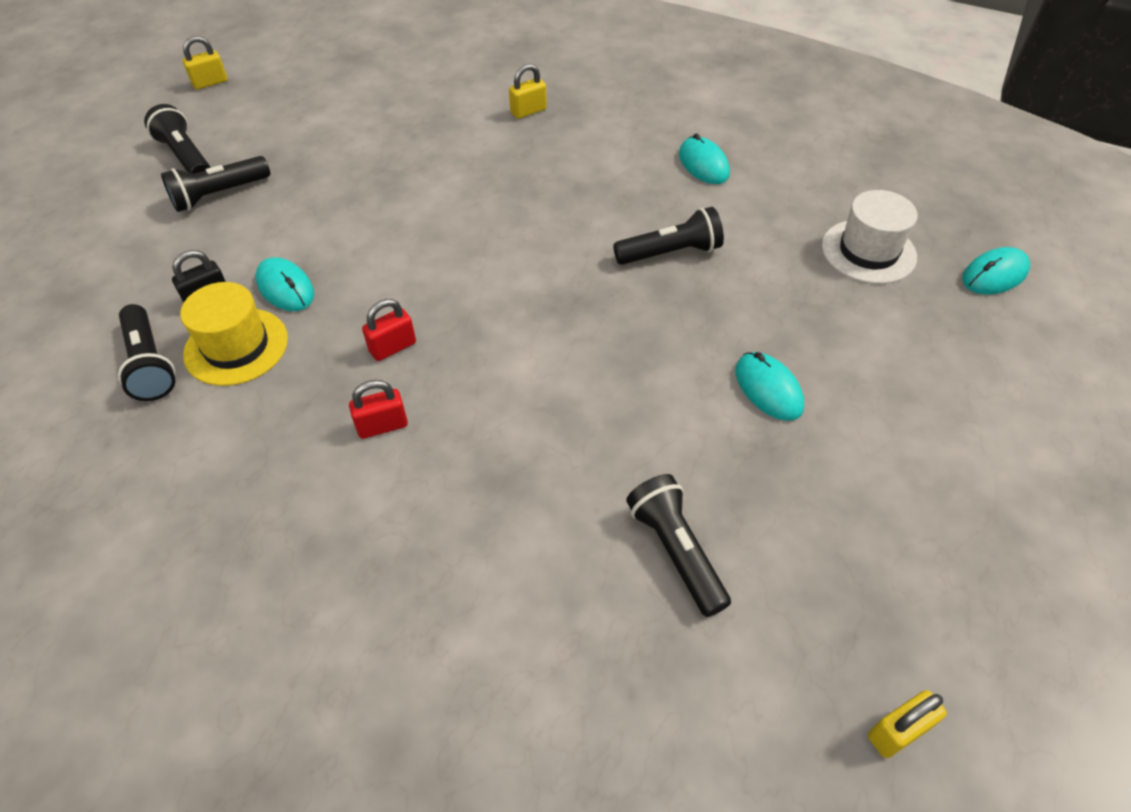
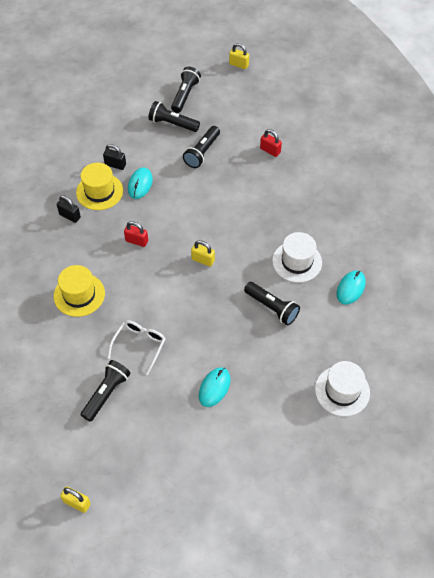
camera: 55 degrees right, 5 degrees up
black flashlight [118,304,175,401] -> black flashlight moved to [183,126,220,168]
red padlock [349,380,408,439] -> red padlock moved to [260,129,282,157]
yellow padlock [509,64,547,119] -> yellow padlock moved to [191,240,215,267]
turquoise mouse [962,247,1030,295] -> none
none -> yellow hat [54,265,105,317]
none -> black padlock [57,195,81,223]
none -> white glasses [108,320,165,375]
none -> white hat [272,232,322,283]

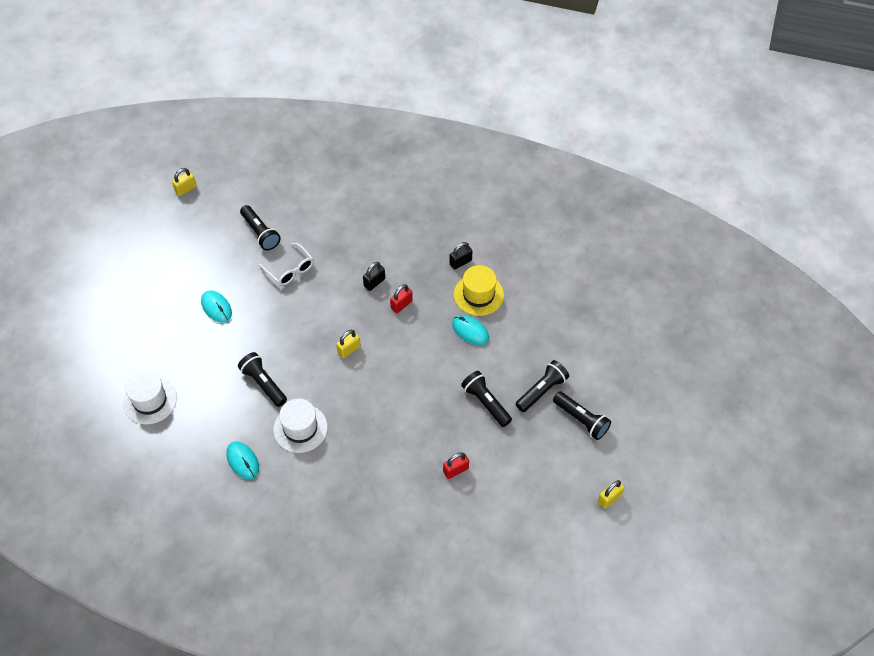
camera: 115 degrees right, 0 degrees up
yellow hat [54,265,105,317] -> none
black padlock [103,144,126,170] -> black padlock moved to [363,262,385,291]
black flashlight [244,282,300,325] -> black flashlight turned 75 degrees clockwise [238,352,287,407]

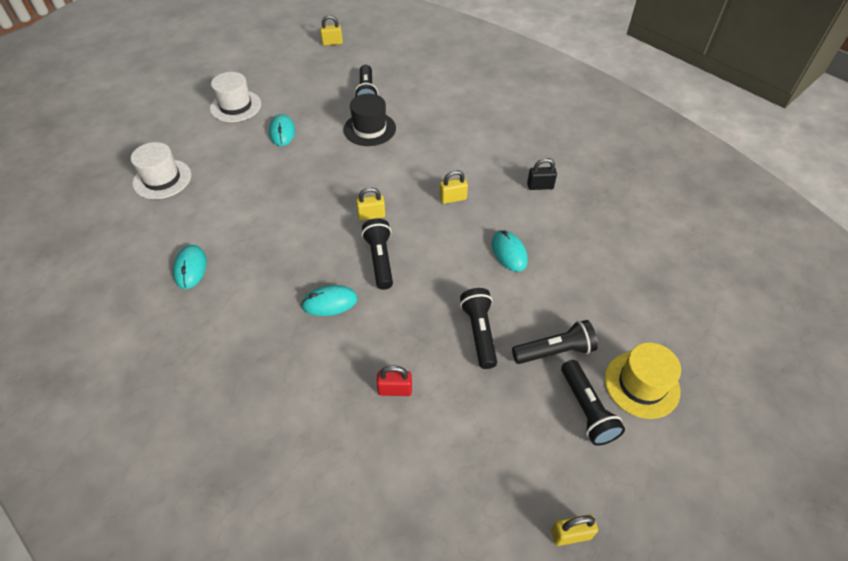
camera: 30 degrees right, 5 degrees down
black flashlight [238,352,287,407] -> black flashlight moved to [362,218,393,290]
white glasses [259,243,314,286] -> black hat [344,94,396,146]
white hat [273,399,328,453] -> white hat moved to [210,72,261,122]
black padlock [363,262,385,291] -> none
red padlock [390,284,413,313] -> yellow padlock [440,170,468,204]
yellow hat [454,265,504,316] -> yellow hat moved to [605,342,681,419]
none -> turquoise mouse [301,285,358,316]

